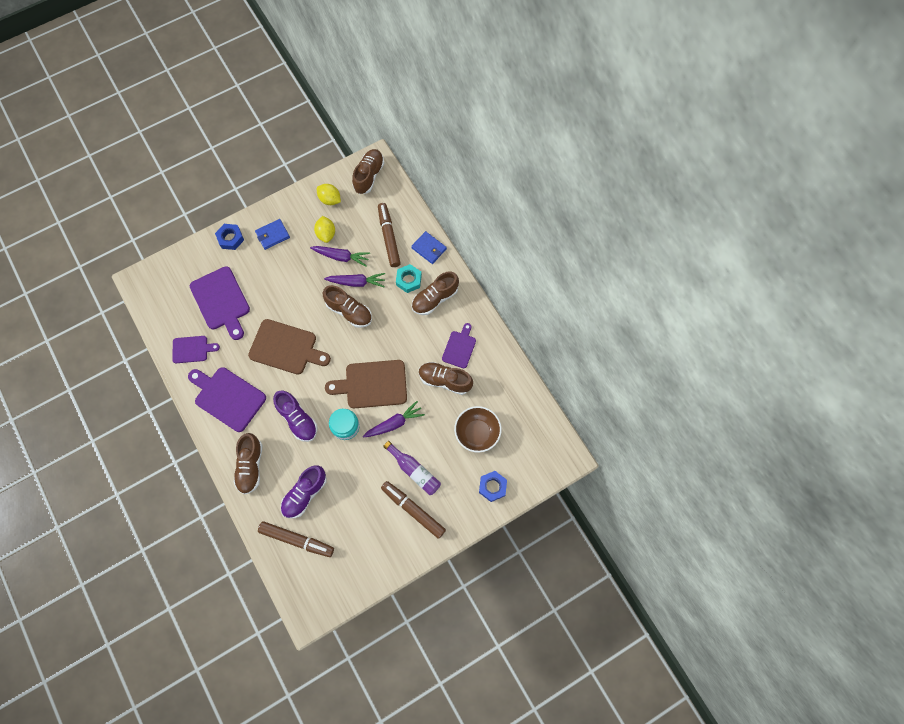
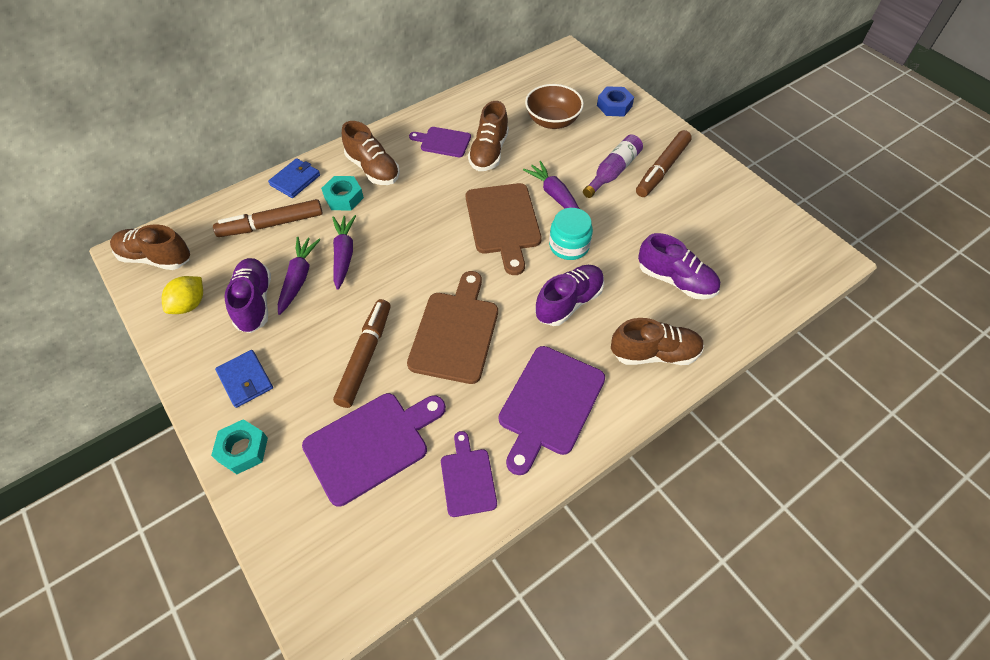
camera: 95 degrees left, 15 degrees down
blue nut [215,224,244,250] -> turquoise nut [211,419,268,474]
brown marker [258,521,334,557] -> brown marker moved to [333,299,391,408]
yellow lemon [314,216,335,243] -> purple shoe [224,258,271,333]
brown shoe [323,285,372,328] -> none

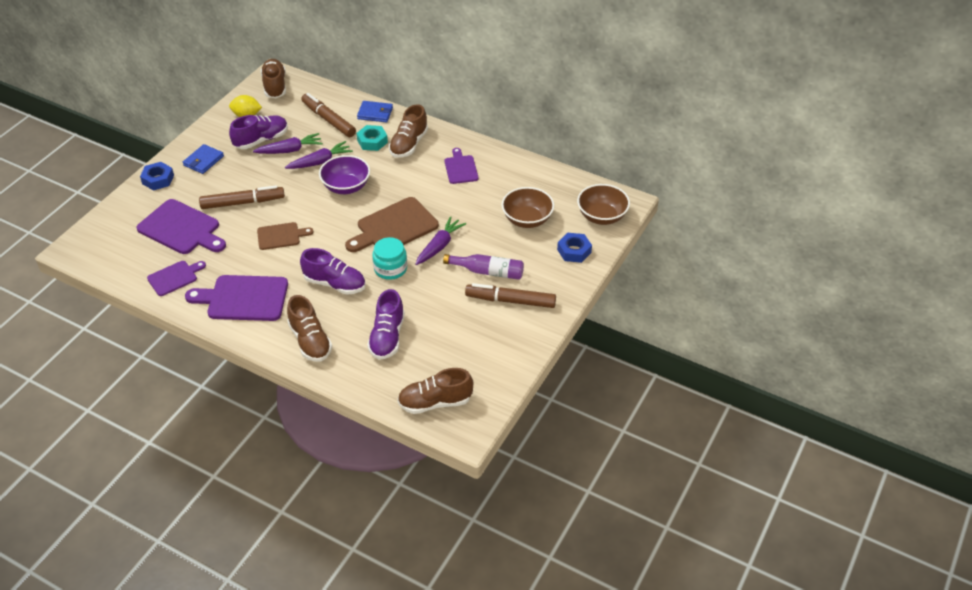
camera: 65 degrees right, 10 degrees down
turquoise nut [211,419,268,474] -> blue nut [140,162,174,191]
brown cutting board [407,271,498,384] -> brown cutting board [257,222,313,250], size x0.58
brown shoe [468,101,509,171] -> brown shoe moved to [397,368,473,414]
none -> purple bowl [319,155,370,194]
none -> brown bowl [577,184,630,225]

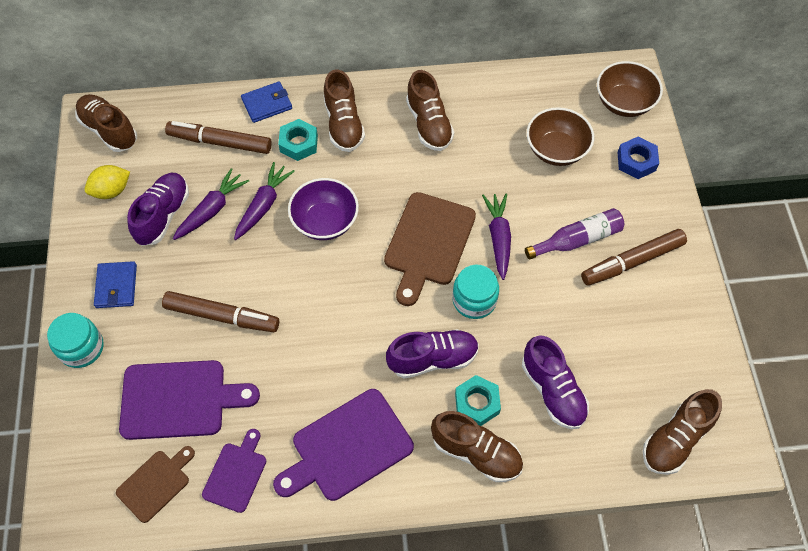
camera: 35 degrees left, 15 degrees up
blue nut [140,162,174,191] -> turquoise jar [47,313,104,368]
brown marker [199,185,285,209] -> brown marker turned 60 degrees clockwise [162,291,279,332]
brown cutting board [257,222,313,250] -> brown cutting board moved to [116,446,195,523]
purple cutting board [445,148,478,184] -> brown shoe [406,70,454,151]
none -> turquoise nut [455,375,501,426]

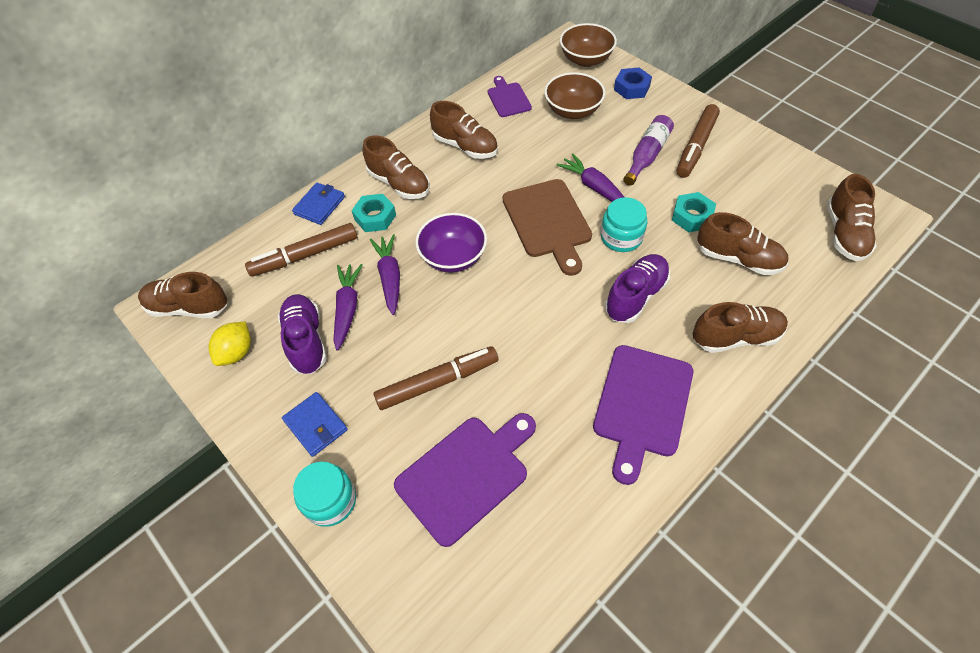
camera: 35 degrees left, 5 degrees down
brown cutting board [116,446,195,523] -> none
purple cutting board [202,429,266,513] -> purple cutting board moved to [488,76,532,117]
turquoise nut [455,375,501,426] -> turquoise nut moved to [672,192,716,232]
purple shoe [522,335,589,429] -> brown shoe [698,212,788,275]

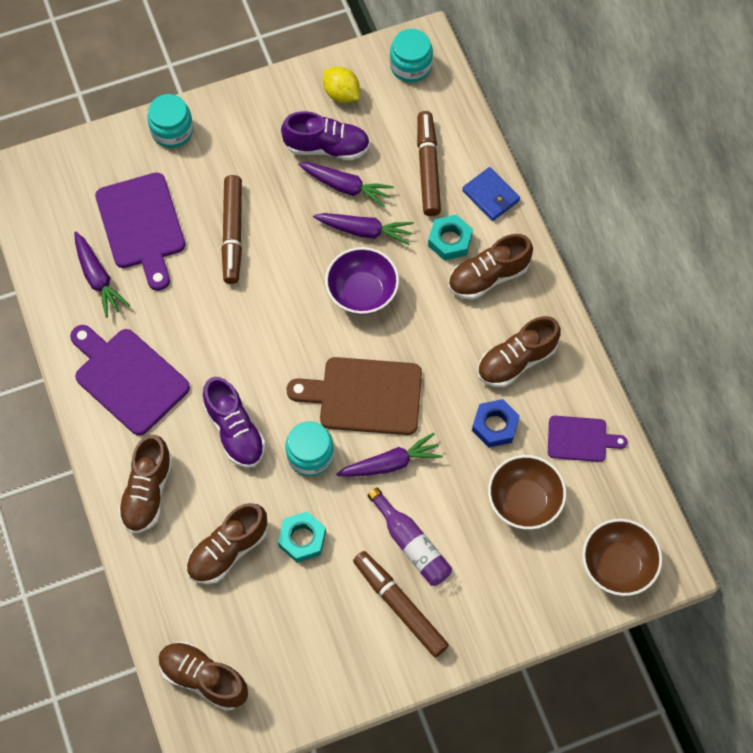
camera: 110 degrees right, 10 degrees up
brown shoe [138,272,227,318] -> turquoise jar [390,29,433,82]
blue wallet [282,392,348,457] -> none
blue nut [614,67,652,99] -> blue nut moved to [472,399,520,448]
none -> purple carrot [74,232,130,318]

